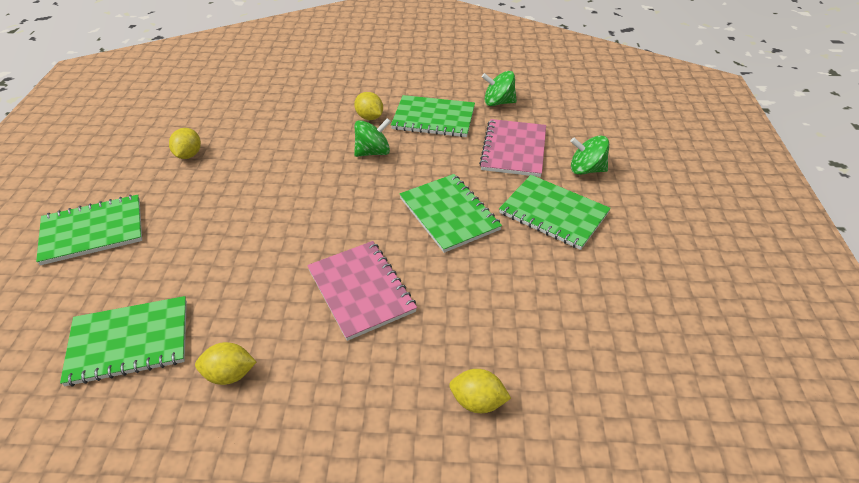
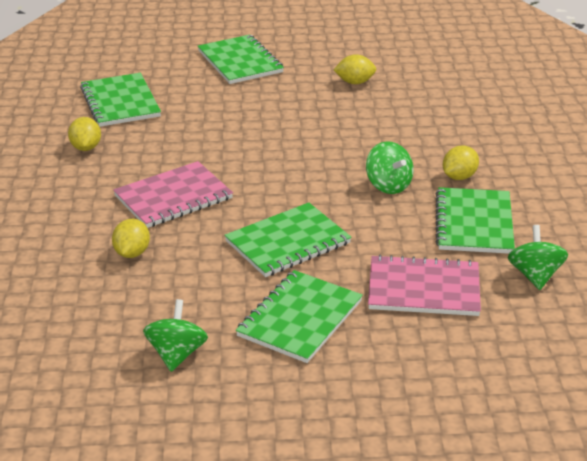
camera: 85 degrees right, 10 degrees down
yellow lemon [449,369,511,413] -> yellow lemon moved to [112,219,150,258]
green spinning top [570,136,609,175] -> green spinning top moved to [143,299,208,372]

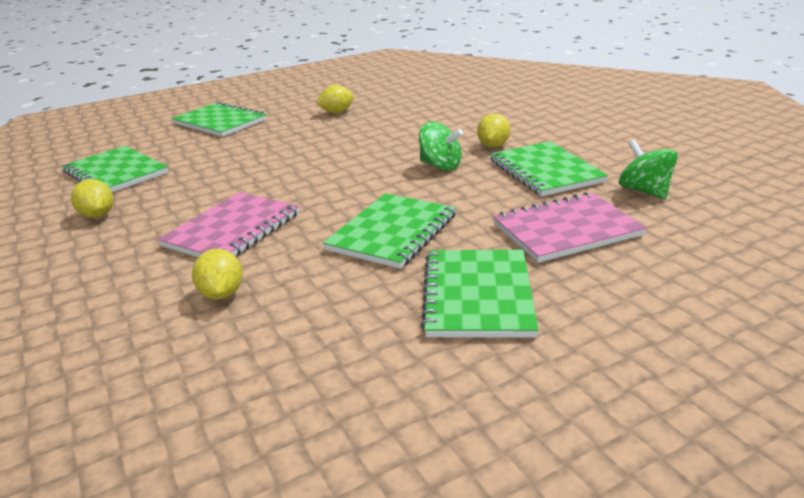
camera: 25 degrees left, 5 degrees down
green spinning top [143,299,208,372] -> none

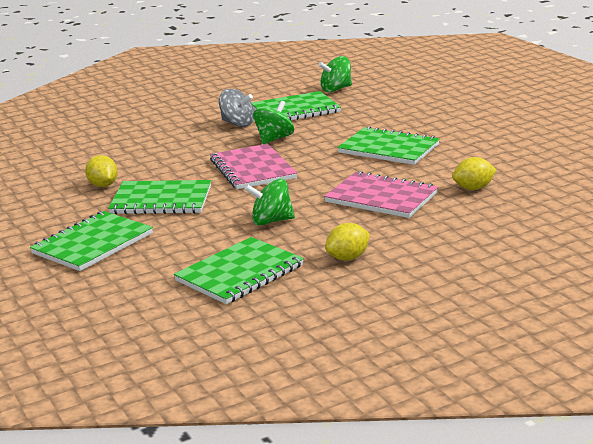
camera: 90 degrees left, 5 degrees down
green notebook [421,250,539,338] -> green notebook moved to [108,180,211,215]
yellow lemon [477,114,510,147] -> grey spinning top [219,89,254,127]
pink notebook [493,192,647,263] -> pink notebook moved to [210,144,297,189]
none -> green spinning top [244,179,295,225]

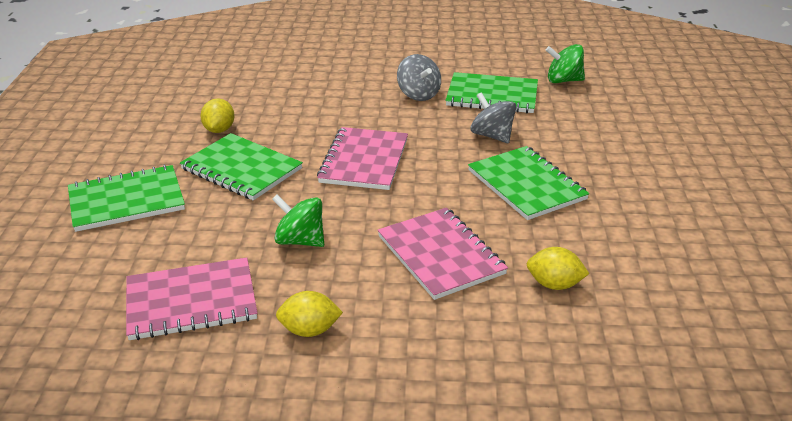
camera: 30 degrees right, 10 degrees up
green notebook [174,237,304,304] -> pink notebook [126,257,257,340]
green spinning top [253,101,294,144] -> none
none -> grey spinning top [471,92,516,143]

